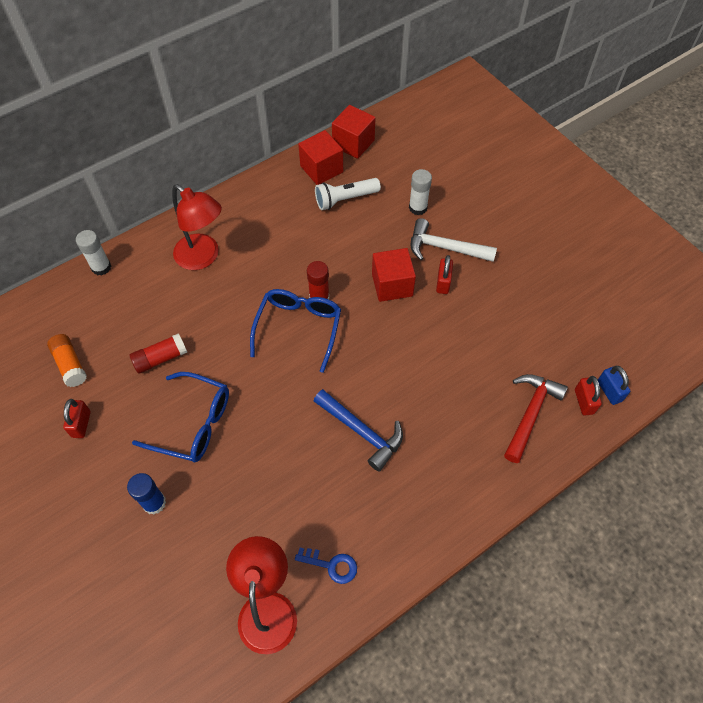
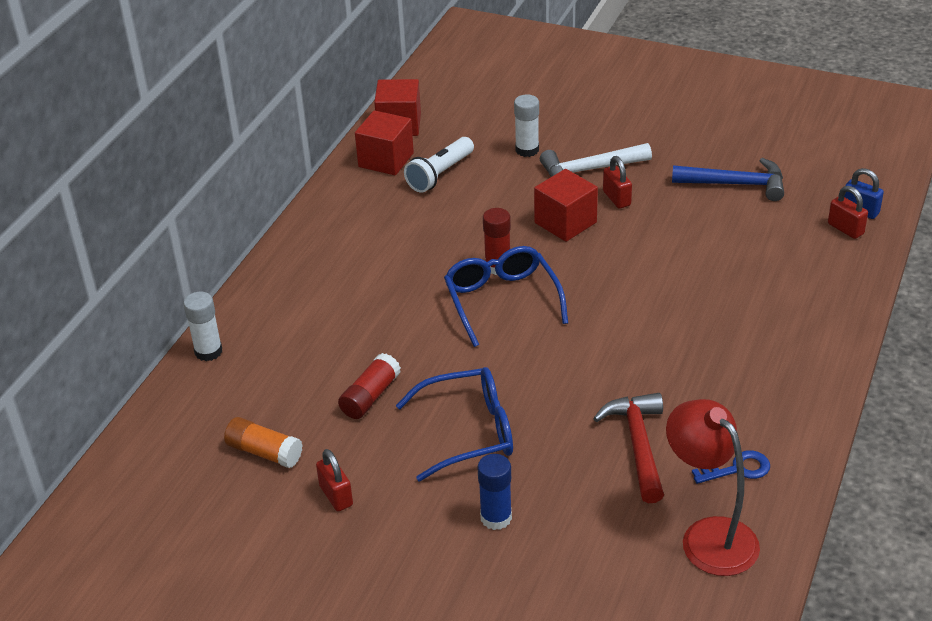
camera: 30 degrees left, 20 degrees down
red lamp [172,184,222,270] -> none
blue hammer [314,389,403,472] -> blue hammer moved to [672,158,784,201]
red hammer [504,374,568,463] -> red hammer moved to [593,393,664,503]

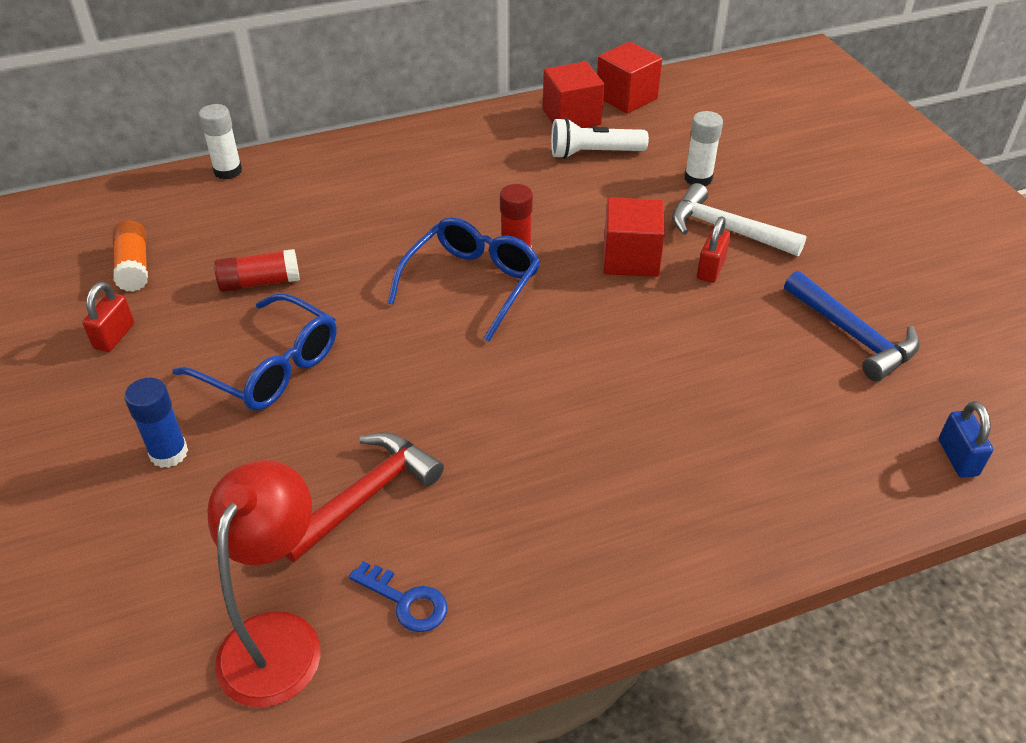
camera: 45 degrees right, 5 degrees up
red padlock [828,186,868,239] -> none

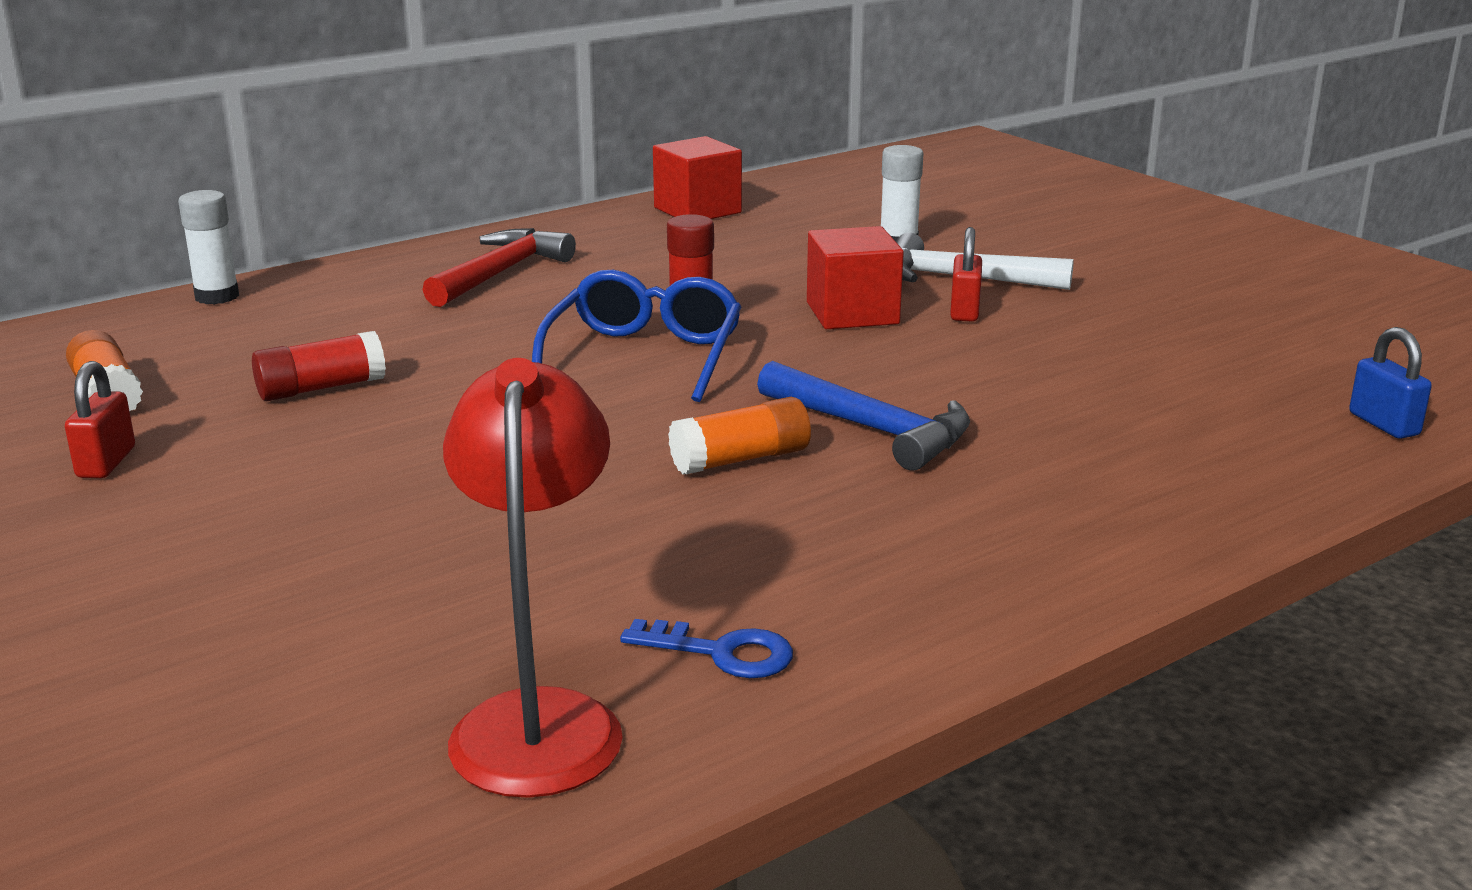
camera: 15 degrees left, 20 degrees down
blue glue stick [124,378,188,468] -> none
blue glasses [173,293,337,410] -> none
red hammer [286,432,444,562] -> red hammer moved to [422,228,576,307]
white flashlight [551,118,649,159] -> none
red cube [597,41,662,114] -> none
blue hammer [784,271,920,381] -> blue hammer moved to [757,361,970,471]
none -> orange glue stick [668,397,811,475]

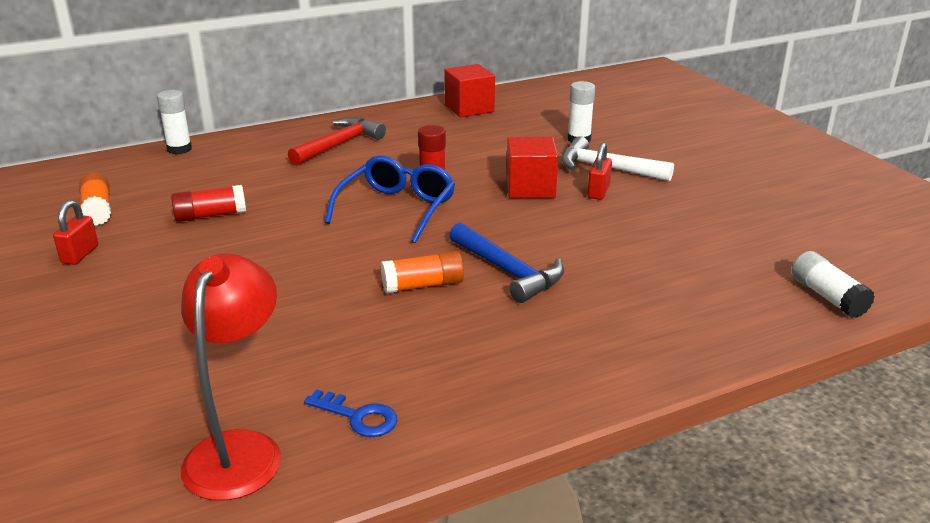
camera: 10 degrees right, 5 degrees up
blue padlock [1349,327,1432,439] -> white glue stick [792,251,875,318]

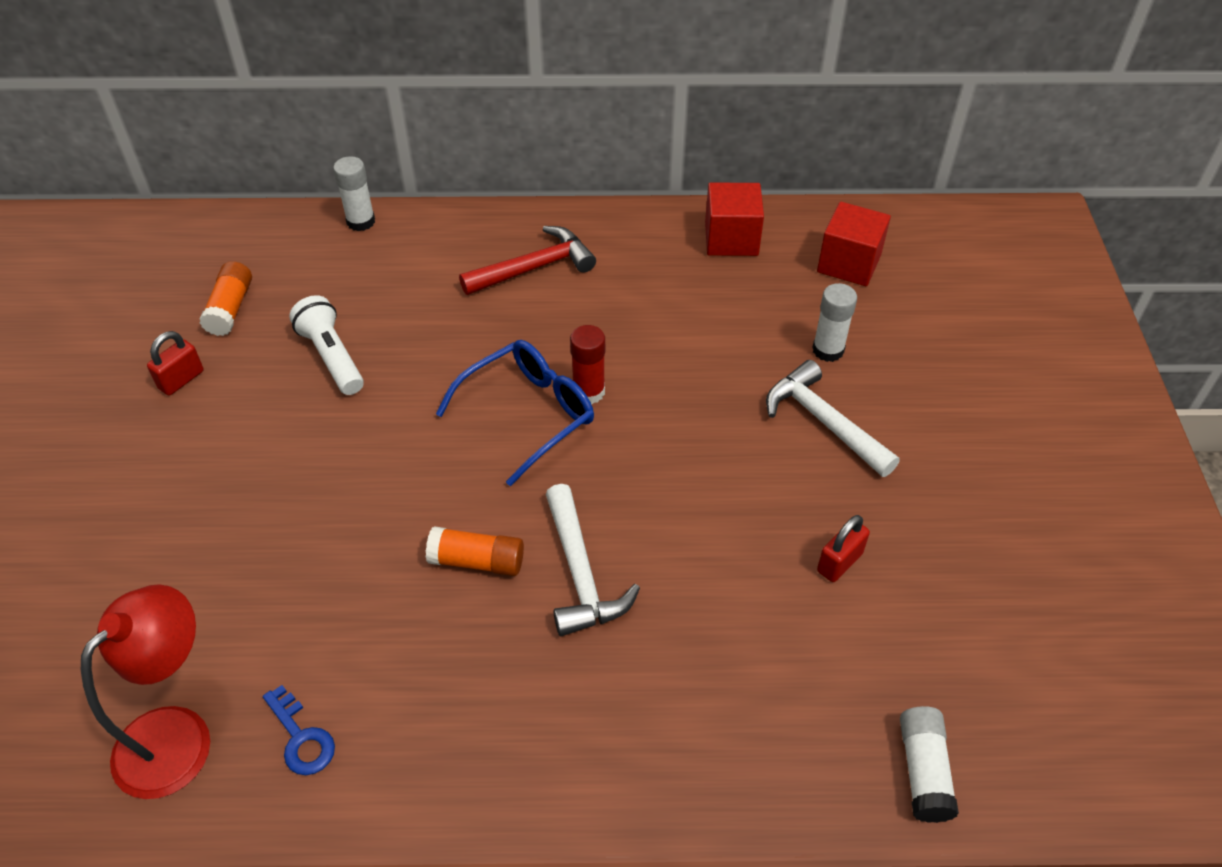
camera: 25 degrees right, 20 degrees up
red glue stick [171,185,246,222] -> white flashlight [289,295,364,395]
blue hammer [449,223,564,303] -> white hammer [546,484,640,636]
red cube [506,137,558,198] -> red cube moved to [817,202,891,286]
red padlock [587,142,612,200] -> red padlock moved to [817,515,870,582]

